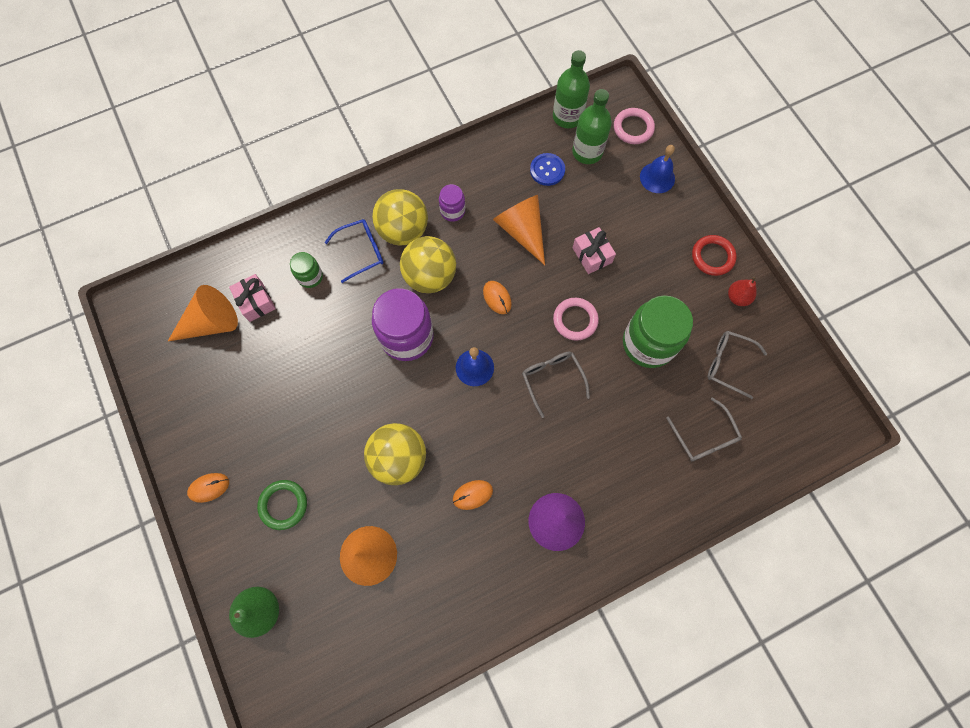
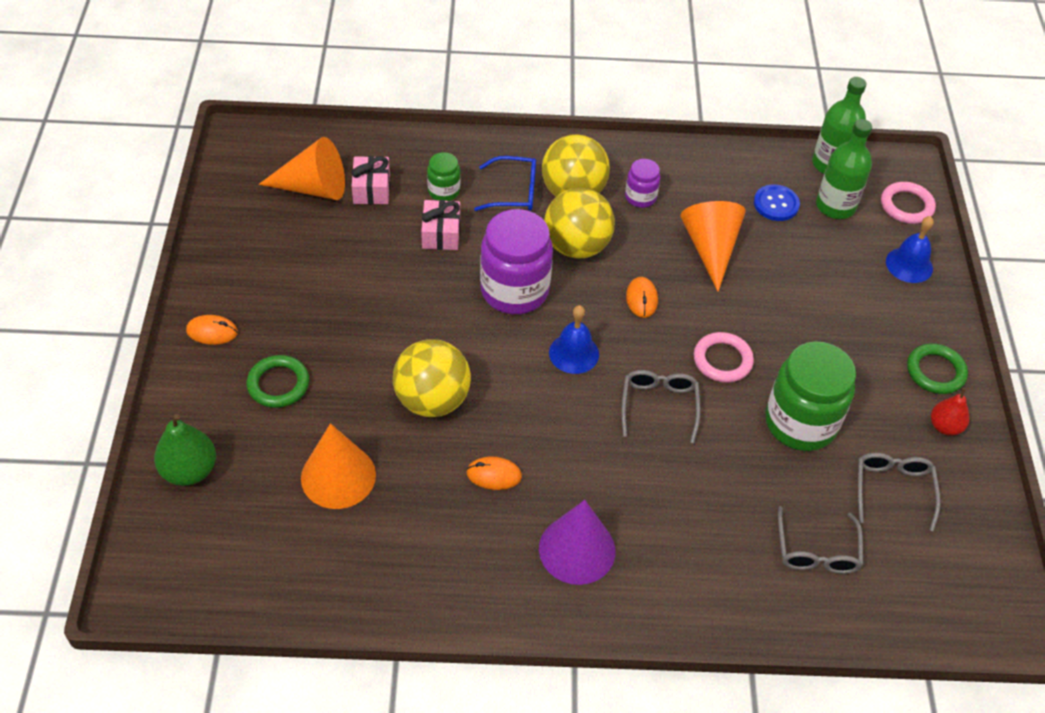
camera: 25 degrees right, 20 degrees down
pink gift [572,227,616,274] -> pink gift moved to [421,200,460,250]
red ring [692,235,737,276] -> green ring [907,343,968,394]
grey glasses [708,331,767,399] -> grey glasses turned 45 degrees clockwise [858,453,941,531]

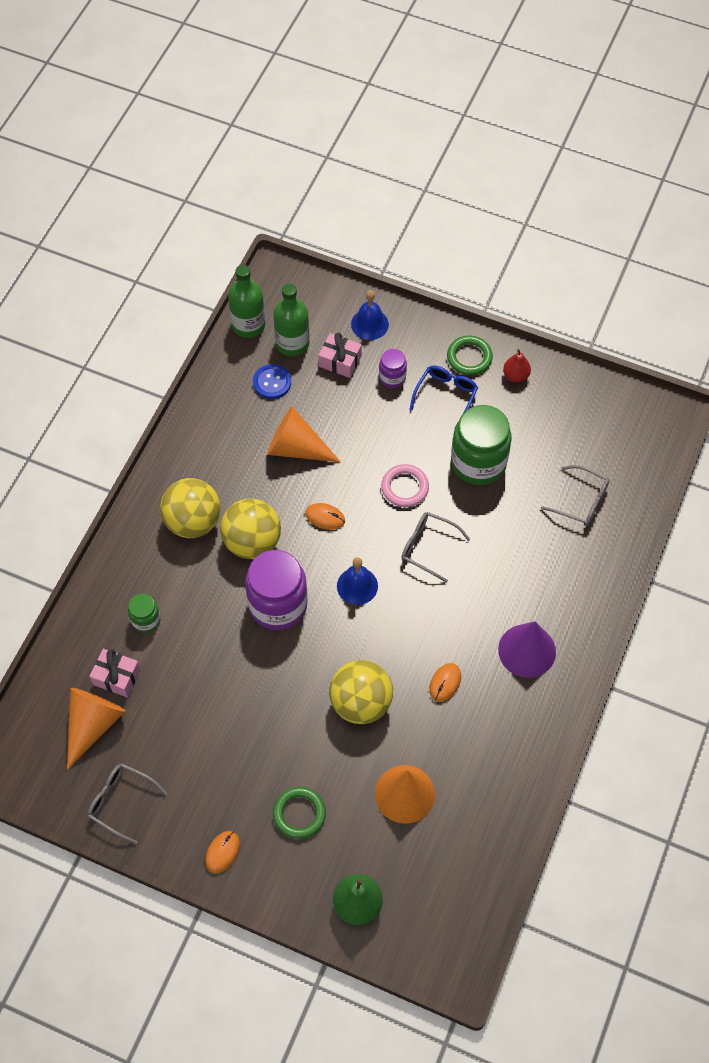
camera: 65 degrees left, 10 degrees up
pink gift [421,200,460,250] -> pink gift moved to [318,333,362,378]
blue glasses [474,156,536,211] -> blue glasses moved to [409,365,478,427]
purple jar [625,159,660,208] -> purple jar moved to [379,349,407,388]
grey glasses [858,453,941,531] -> grey glasses moved to [88,763,167,844]
pink ring [881,182,936,224] -> none

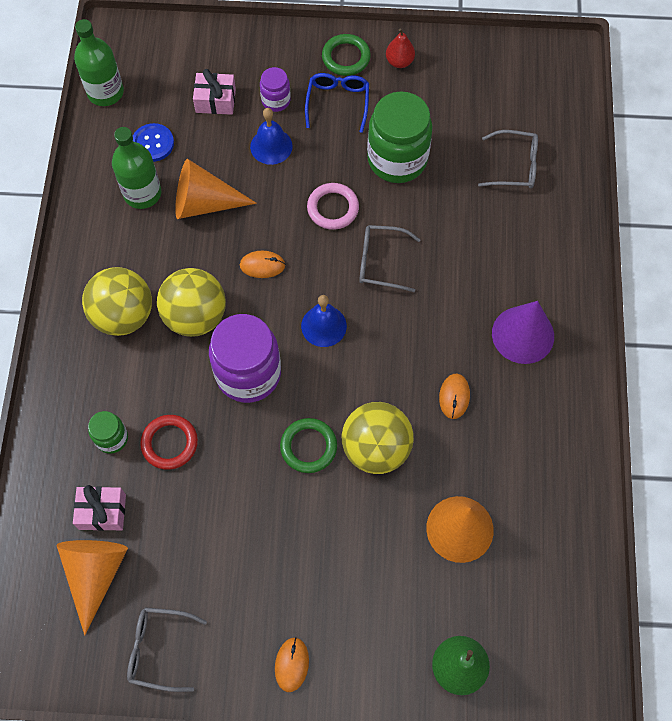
camera: 20 degrees left, 5 degrees up
green bottle [273,284,309,356] -> green bottle moved to [112,127,161,209]
green ring [273,787,326,839] -> green ring moved to [280,418,337,473]
blue bell [351,290,389,340] -> blue bell moved to [250,108,293,165]
none -> red ring [140,415,198,470]

